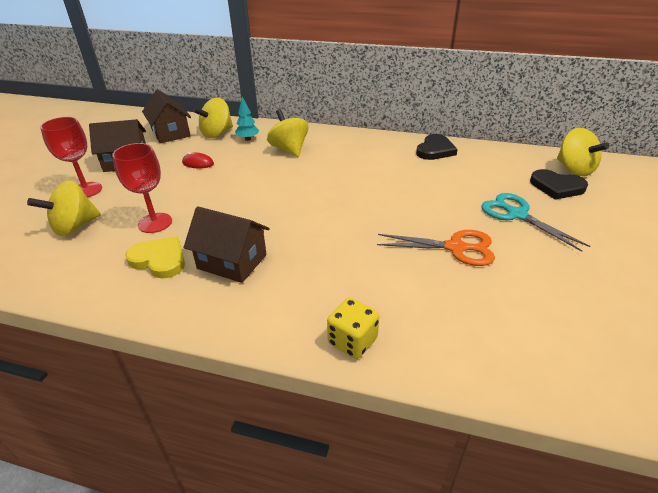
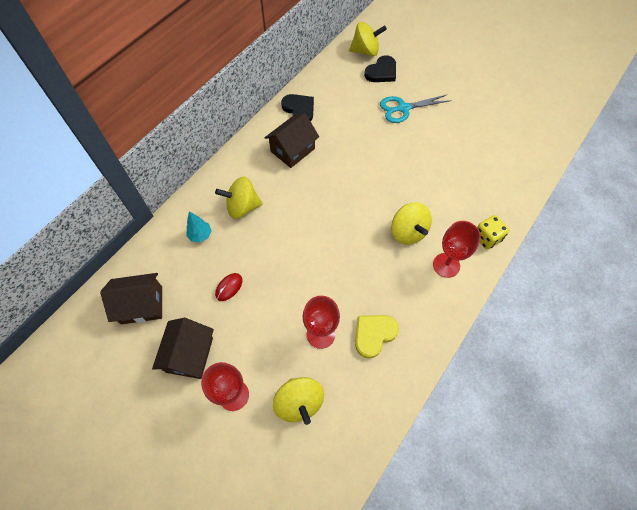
camera: 70 degrees left, 25 degrees up
brown house [183,206,270,283] -> brown house moved to [264,113,319,168]
yellow spinning top [193,98,233,138] -> yellow spinning top moved to [391,202,432,245]
orange scissors [377,230,495,266] -> none
none -> red goblet [433,221,481,278]

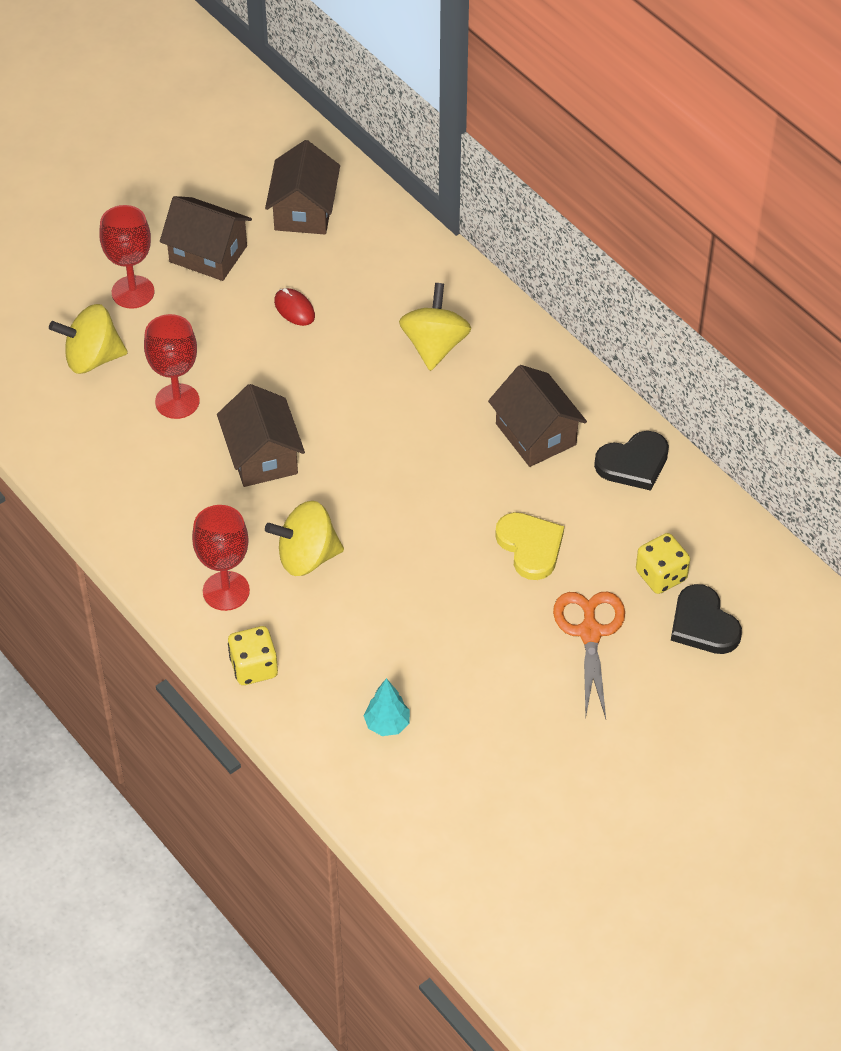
camera: 105 degrees right, 10 degrees down
turquoise tree [186,212,212,242] -> turquoise tree moved to [364,678,410,736]
yellow spinning top [349,22,387,56] -> none
yellow heart [355,315,399,359] -> yellow heart moved to [495,512,564,580]
turquoise scissors [380,94,451,123] -> orange scissors [553,592,625,719]
none -> brown house [217,384,305,487]
none -> yellow dice [636,533,690,594]

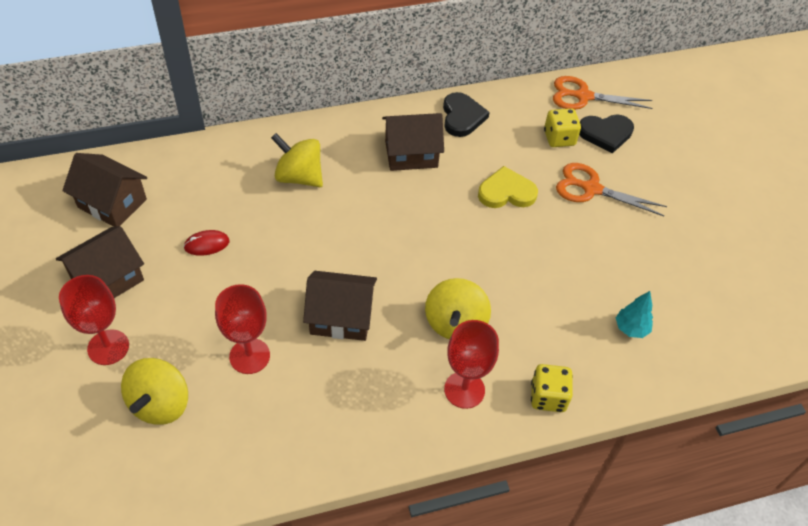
camera: 70 degrees left, 0 degrees up
none -> orange scissors [553,76,653,110]

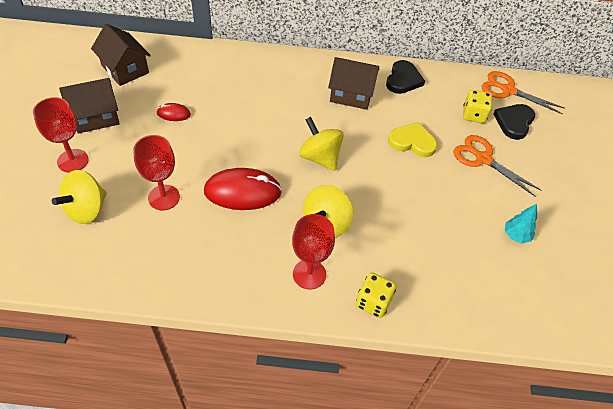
camera: 20 degrees right, 0 degrees up
yellow spinning top [271,133,323,187] -> yellow spinning top moved to [299,117,344,171]
brown house [303,271,377,341] -> red mouse [204,168,282,210]
black heart [579,115,634,153] -> black heart turned 105 degrees clockwise [493,104,535,140]
turquoise tree [616,291,653,338] -> turquoise tree moved to [505,204,537,243]

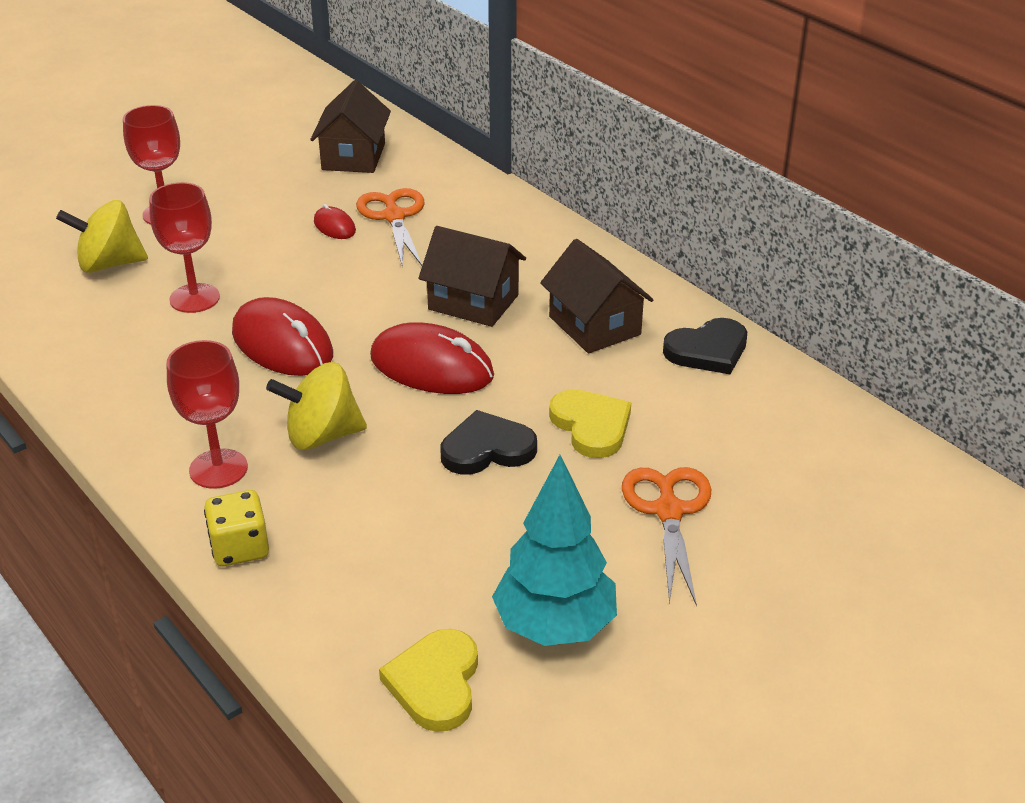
camera: 50 degrees right, 15 degrees down
brown house [59,78,120,134] -> brown house moved to [418,226,526,327]
yellow spinning top [299,117,344,171] -> red mouse [370,322,494,394]
yellow dice [463,90,492,123] -> none
orange scissors [482,71,565,115] -> orange scissors moved to [356,188,425,268]
black heart [493,104,535,140] -> black heart moved to [440,410,537,475]
turquoise tree [505,204,537,243] -> turquoise tree [492,455,617,646], size x1.98
none -> yellow heart [379,629,478,732]

